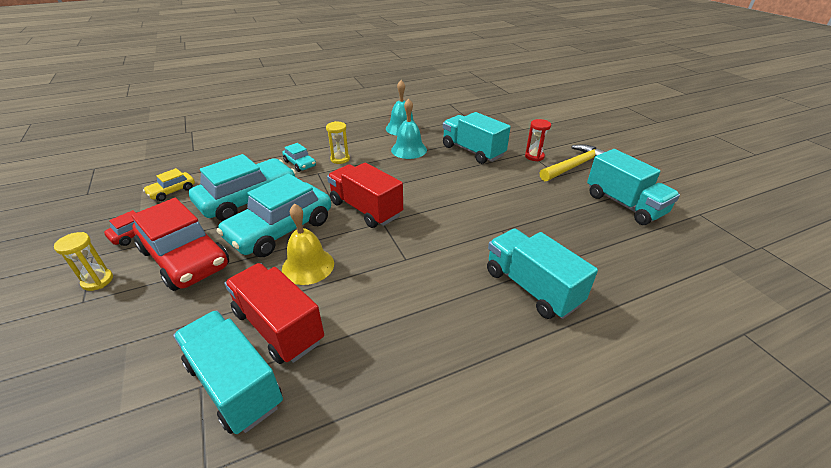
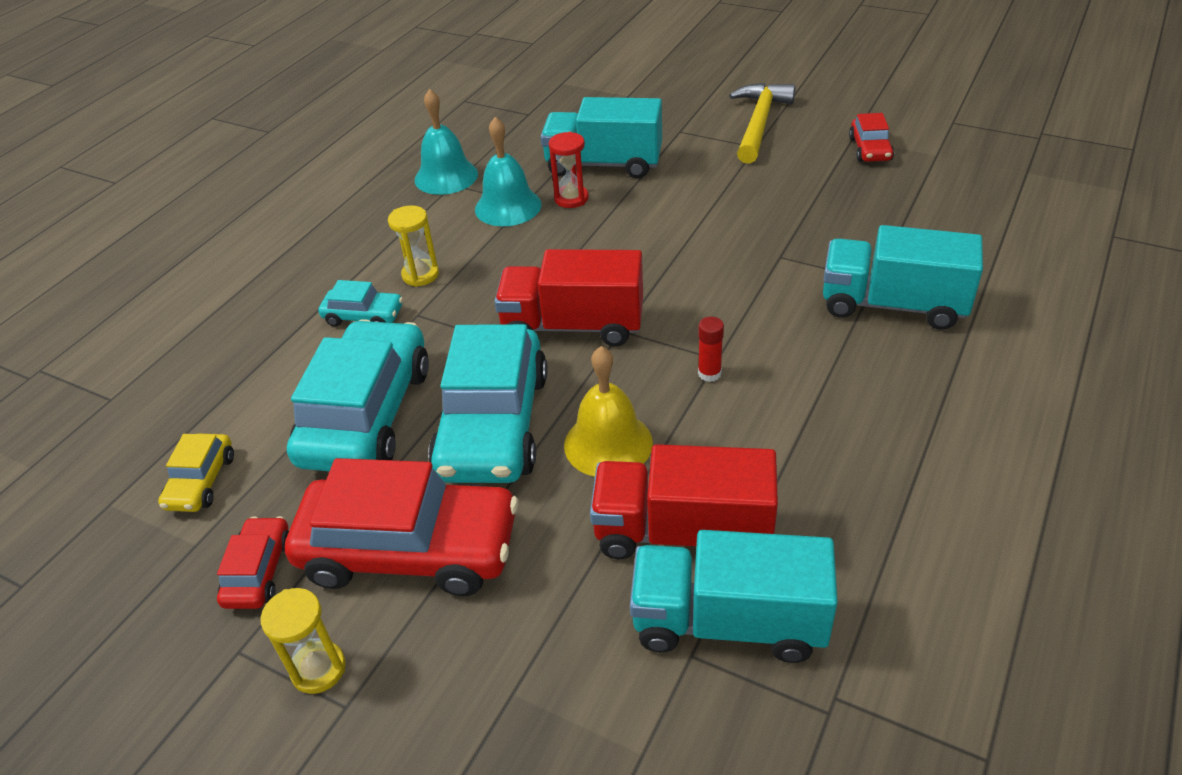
camera: 35 degrees left, 5 degrees up
red hourglass [525,119,551,161] -> red hourglass moved to [549,132,589,208]
turquoise truck [587,149,680,225] -> red car [849,113,894,162]
none -> red glue stick [698,317,724,382]

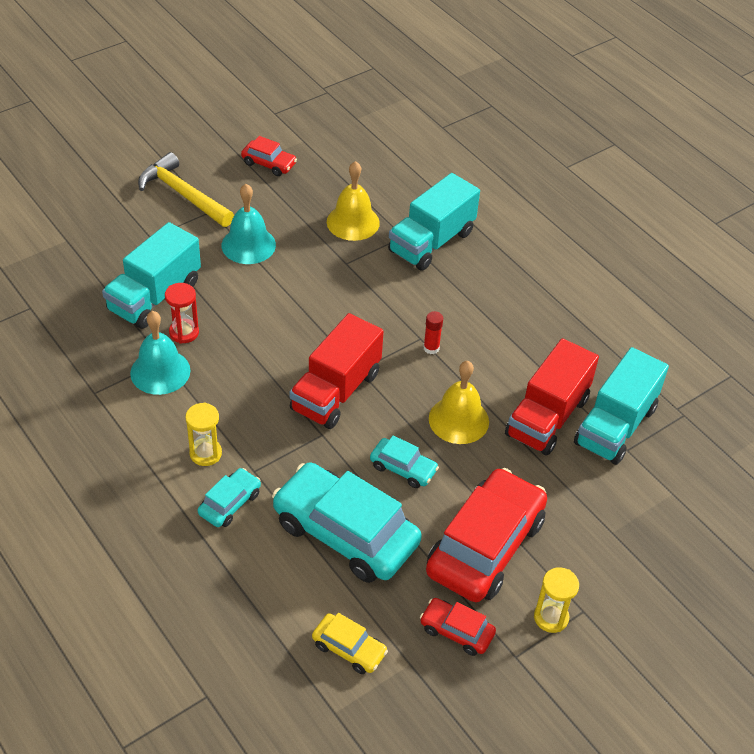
camera: 70 degrees left, 5 degrees up
turquoise bell [415,89,478,195] -> turquoise bell moved to [222,184,276,264]
turquoise car [428,324,547,483] -> turquoise car [370,435,439,488], size x0.47
none -> yellow bell [327,161,380,241]

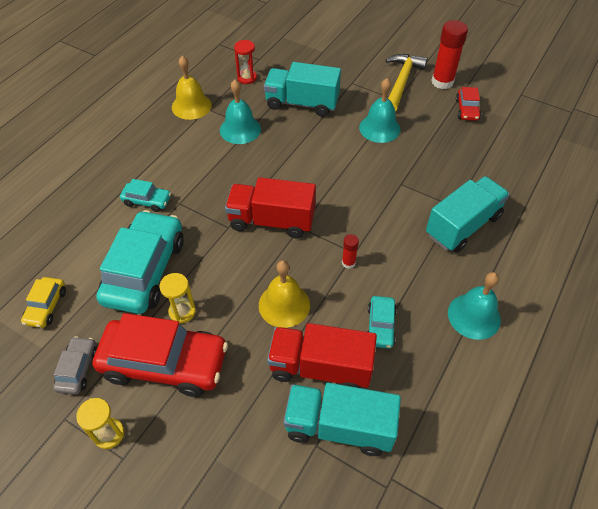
camera: 70 degrees right, 5 degrees up
red hourglass [165,283,199,344] -> red hourglass moved to [234,40,257,84]
yellow hourglass [185,402,222,466] -> yellow hourglass moved to [160,273,196,323]
yellow bell [327,161,380,241] -> yellow bell moved to [172,56,212,120]
turquoise car [370,435,439,488] -> turquoise car moved to [367,296,397,349]
turquoise truck [388,173,480,271] -> turquoise truck turned 120 degrees clockwise [426,176,510,252]
red car [420,598,496,656] -> grey car [53,336,97,395]
none -> red glue stick [431,20,468,89]
none -> turquoise bell [448,272,501,340]

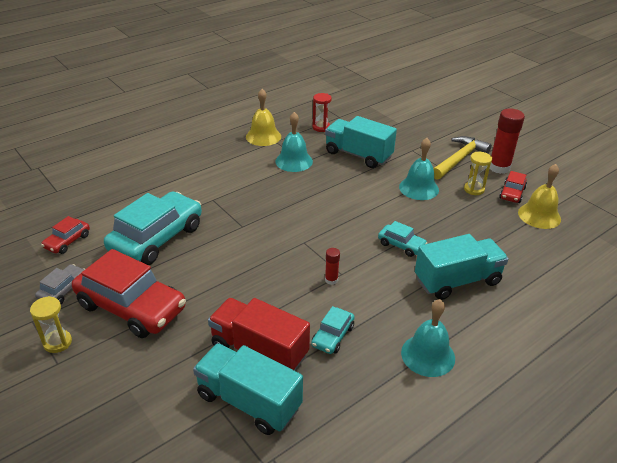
camera: 20 degrees right, 15 degrees down
yellow car [21,277,66,328] -> red car [41,216,90,254]
turquoise car [120,179,171,212] -> turquoise car moved to [378,221,427,257]
yellow hourglass [160,273,196,323] -> yellow hourglass moved to [464,152,492,195]
red truck [225,177,316,238] -> none
yellow bell [259,260,310,328] -> yellow bell moved to [518,164,561,229]

